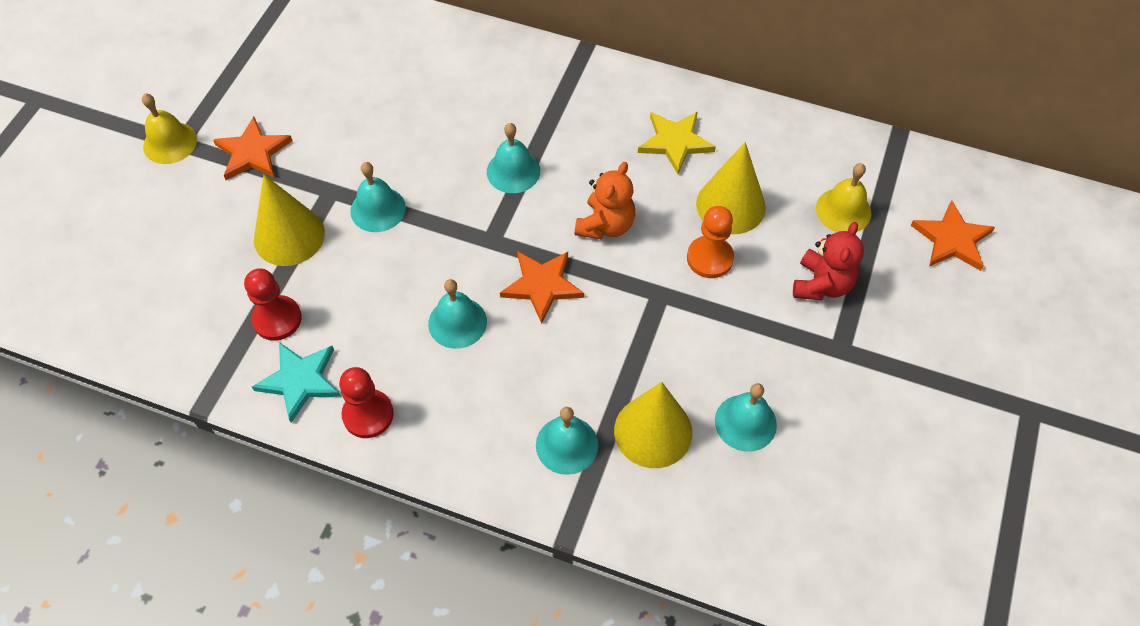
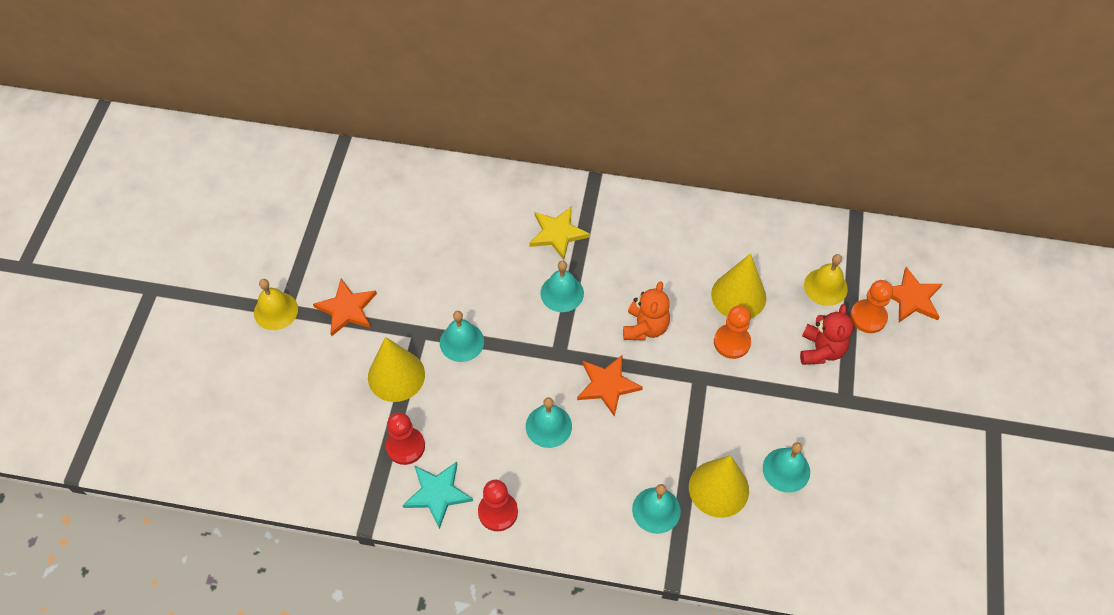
camera: 10 degrees left, 0 degrees up
yellow star [638,112,716,174] -> yellow star moved to [529,206,590,260]
none -> orange pawn [850,280,893,333]

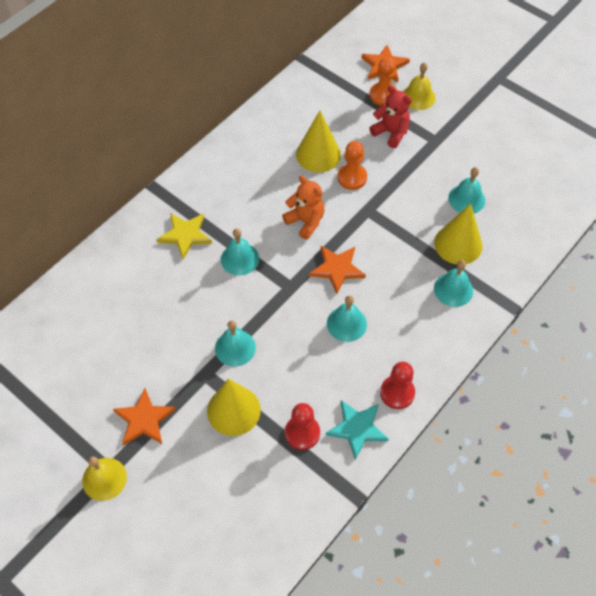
camera: 60 degrees left, 0 degrees up
yellow bell [804,254,848,306] -> yellow bell moved to [403,62,436,110]

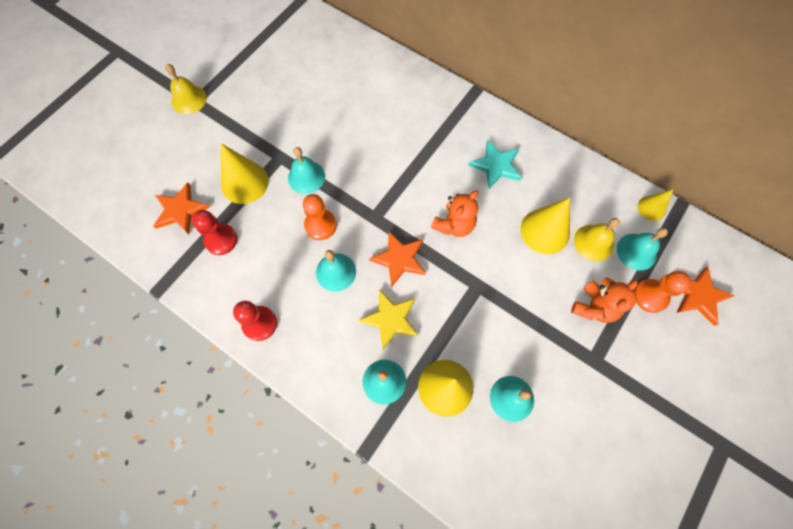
camera: 85 degrees right, 10 degrees up
orange star [113,388,176,446] -> orange star moved to [153,183,210,234]
yellow star [157,213,212,259] -> yellow star moved to [359,289,418,349]
turquoise bell [221,229,259,276] -> turquoise bell moved to [617,228,668,271]
turquoise star [326,400,389,460] -> turquoise star moved to [468,140,522,189]
orange pawn [337,141,367,190] -> orange pawn moved to [303,194,337,240]
red teddy bear [369,86,412,148] -> orange teddy bear [571,278,638,323]
yellow bell [403,62,436,110] -> yellow bell moved to [574,218,620,261]
none -> yellow cone [638,189,674,221]

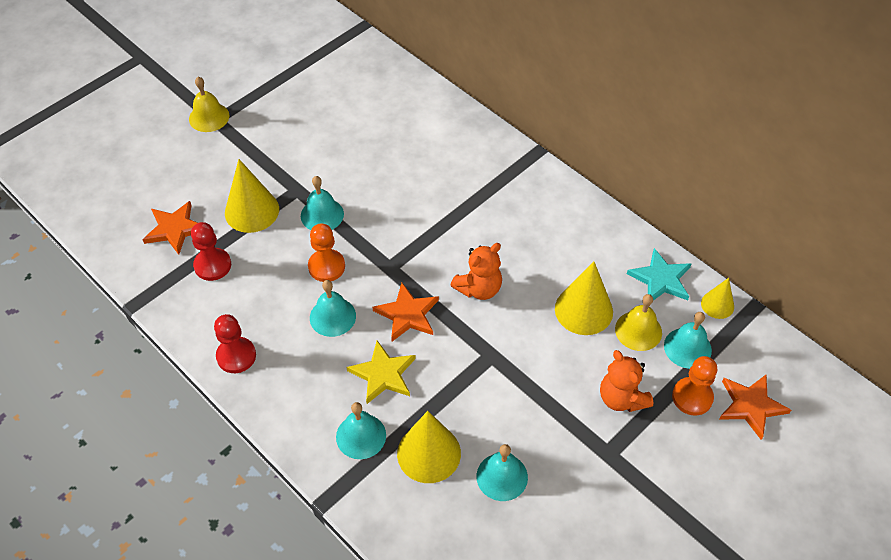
camera: 10 degrees right, 15 degrees down
turquoise star [468,140,522,189] -> turquoise star moved to [627,248,692,300]
orange teddy bear [571,278,638,323] -> orange teddy bear turned 105 degrees clockwise [600,350,653,412]

